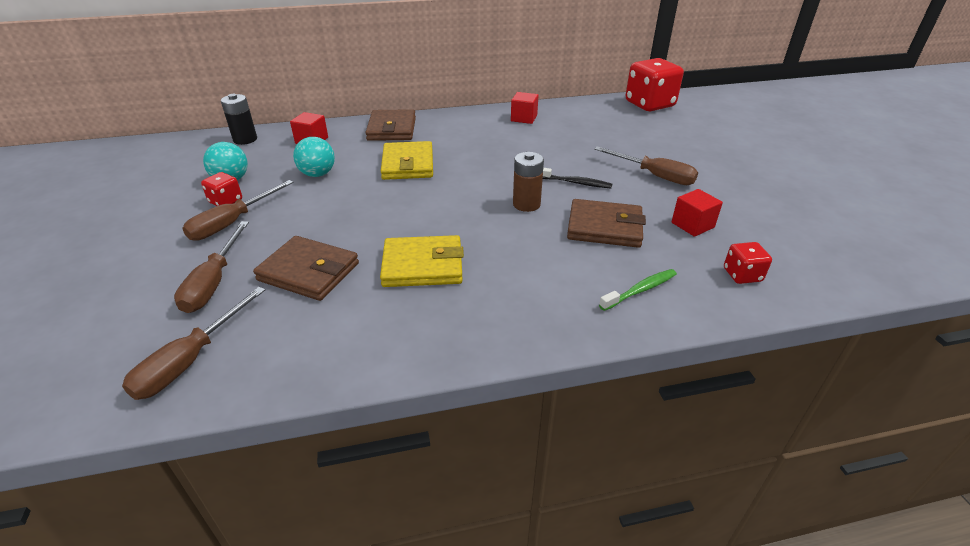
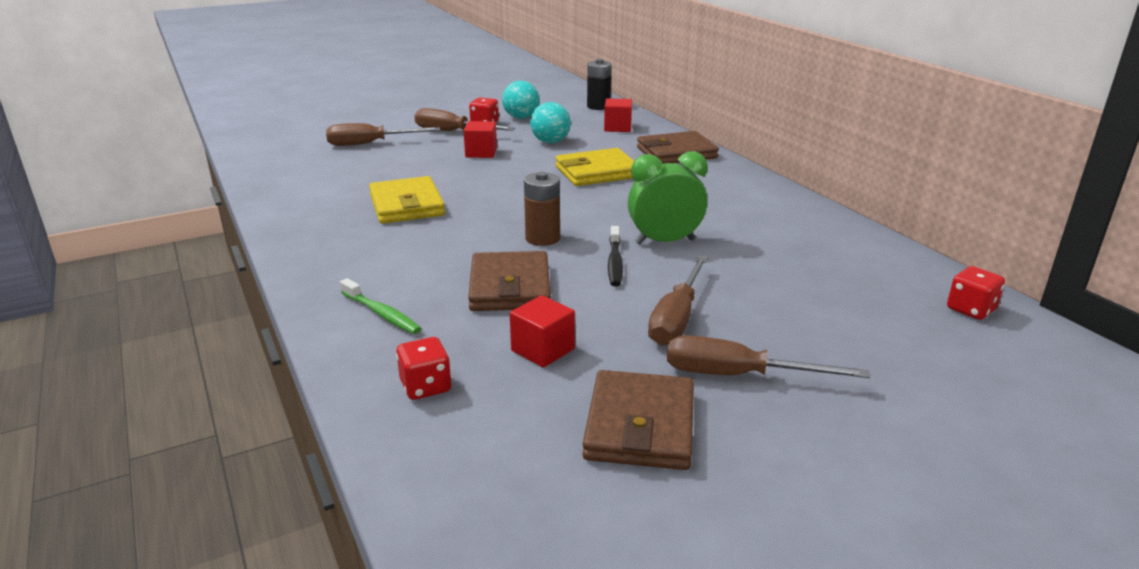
camera: 75 degrees right, 10 degrees down
brown screwdriver [122,287,265,400] -> brown screwdriver moved to [667,335,870,378]
brown wallet [253,236,359,301] -> brown wallet moved to [582,370,694,470]
red cube [511,92,539,124] -> red cube moved to [464,121,497,158]
red dice [626,58,684,111] -> red dice [947,266,1005,320], size x0.49
none -> green clock [628,151,708,245]

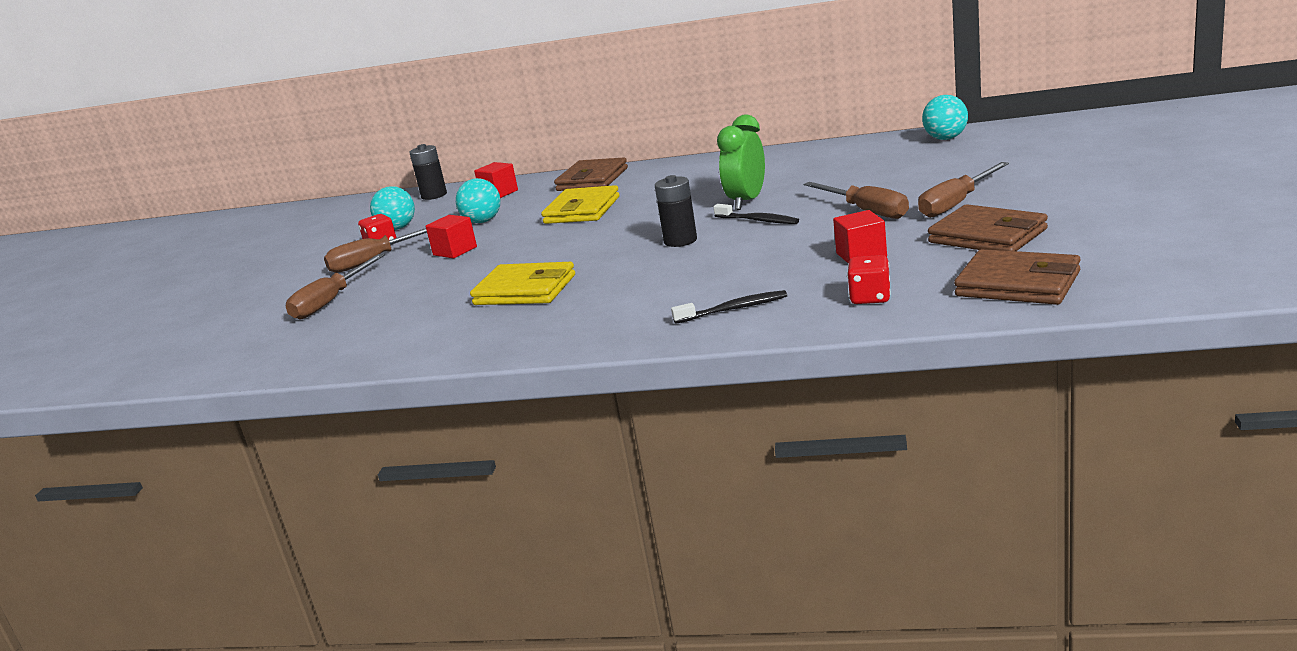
camera: 50 degrees left, 5 degrees down
green toothbrush [340,278,422,334] -> black toothbrush [671,290,787,324]
brown wallet [468,251,551,311] -> brown wallet moved to [954,249,1081,305]
brown battery [524,172,560,246] -> black battery [655,175,697,247]
red dice [947,266,1005,320] -> turquoise ball [922,95,968,140]

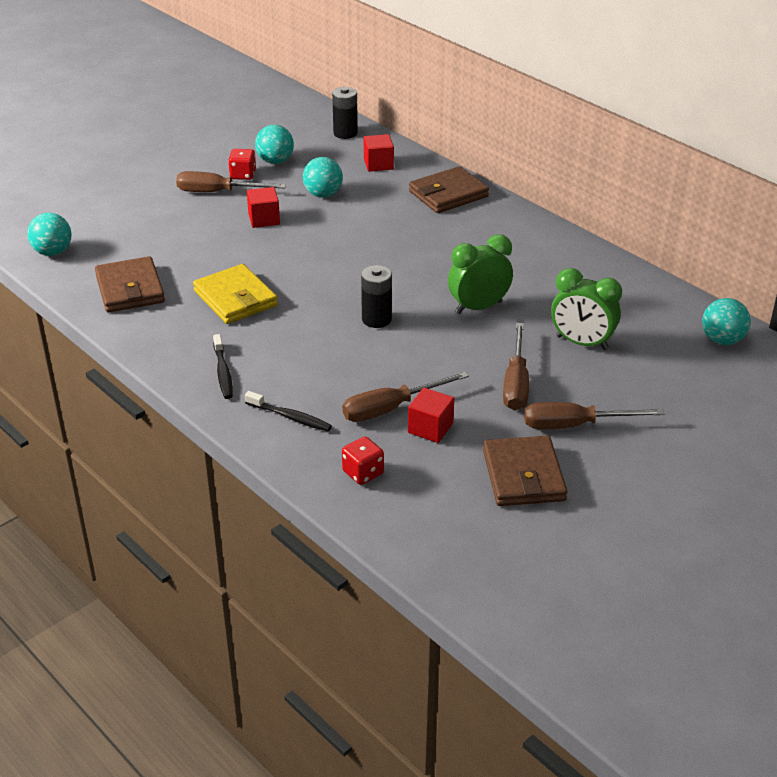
camera: 35 degrees right, 15 degrees up
brown screwdriver [286,254,385,319] -> brown screwdriver moved to [342,372,469,422]
yellow wallet [541,185,619,224] -> none
black toothbrush [713,204,799,224] -> black toothbrush moved to [213,334,233,399]
brown wallet [954,249,1081,305] -> brown wallet moved to [95,256,165,313]
none -> turquoise ball [27,213,71,256]
none -> green clock [551,268,622,350]

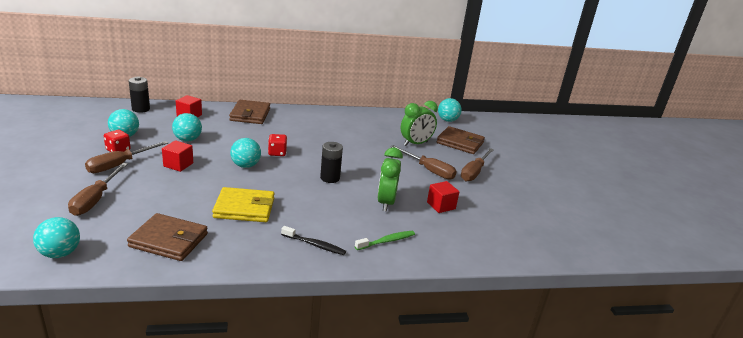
camera: 60 degrees left, 10 degrees down
black toothbrush [245,391,332,431] -> green toothbrush [355,231,415,250]
brown screwdriver [342,372,469,422] -> brown screwdriver moved to [68,163,128,216]
red dice [342,437,384,485] -> red dice moved to [268,134,287,156]
green clock [448,234,513,314] -> green clock moved to [377,148,403,212]
brown wallet [483,436,567,506] -> brown wallet moved to [437,126,485,154]
none -> turquoise ball [230,138,261,168]

